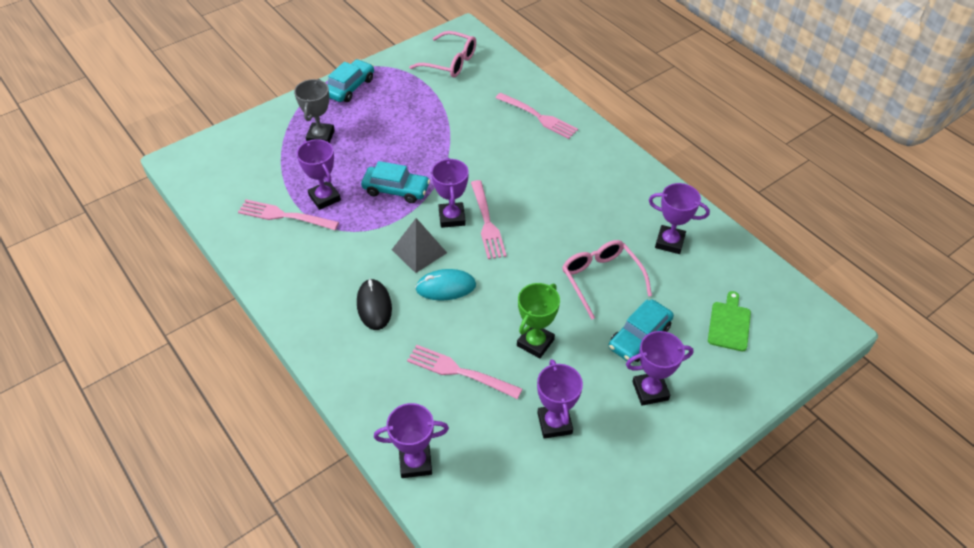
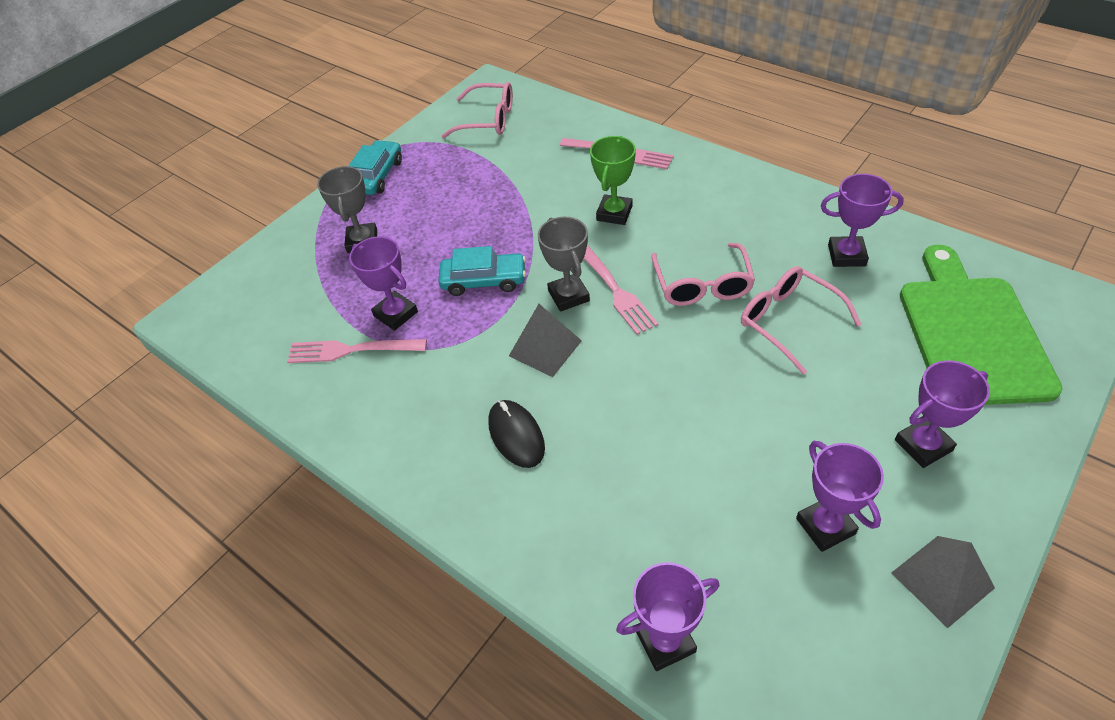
camera: 10 degrees left, 0 degrees up
pink fork [407,345,522,399] -> none
turquoise mouse [415,269,476,301] -> none
purple trophy [431,158,469,228] -> grey trophy [538,217,590,312]
green trophy [517,283,560,358] -> green trophy moved to [590,136,636,225]
turquoise car [609,300,674,362] -> none
green cutting board [708,291,751,351] -> green cutting board [900,245,1063,405], size x2.25
none -> pink glasses [651,243,755,306]
none -> grey pyramid [891,536,995,628]

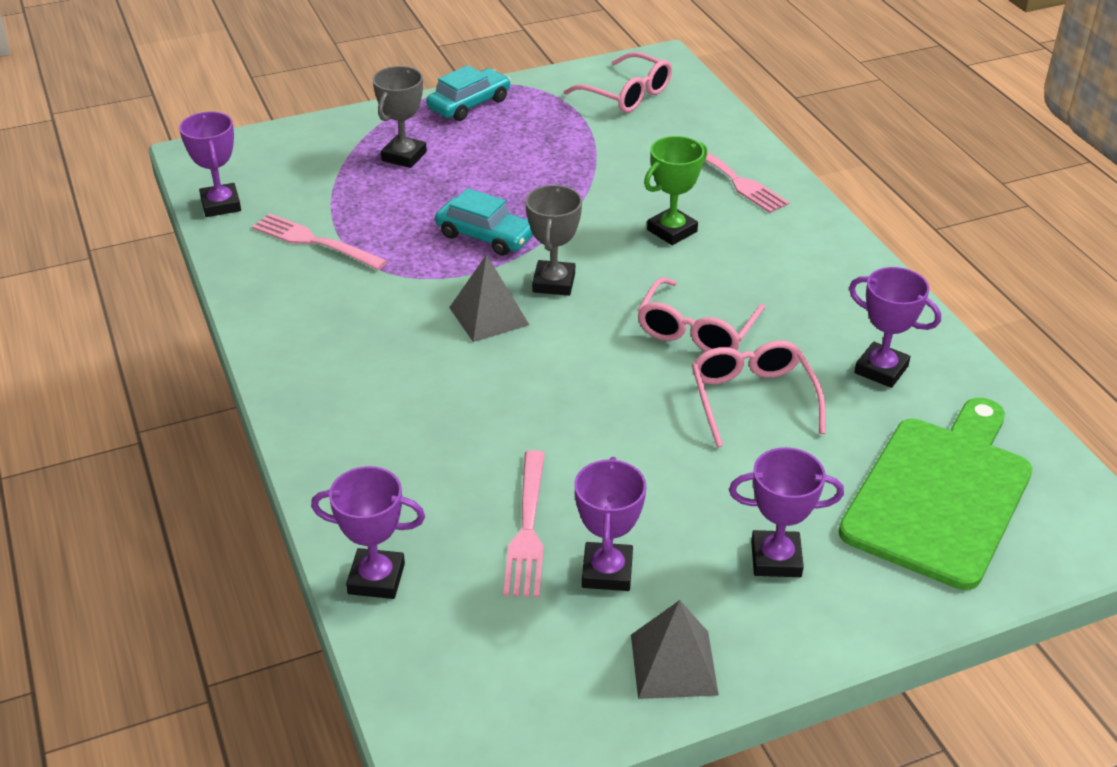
camera: 25 degrees right, 10 degrees down
purple trophy [349,236,418,331] -> purple trophy moved to [179,111,241,217]
black mouse [488,400,545,468] -> none
pink fork [584,245,658,335] -> pink fork moved to [503,450,545,597]

